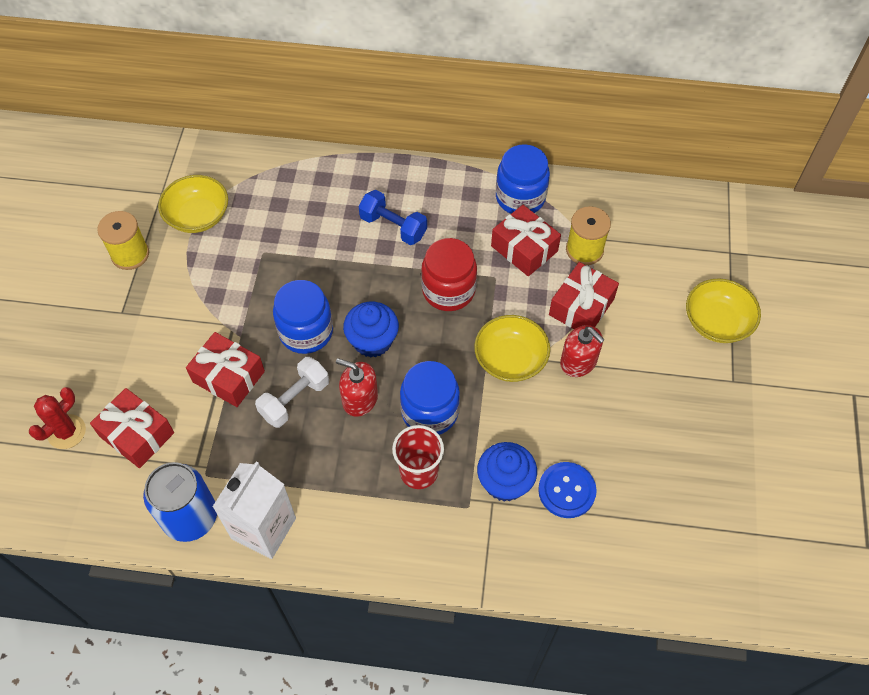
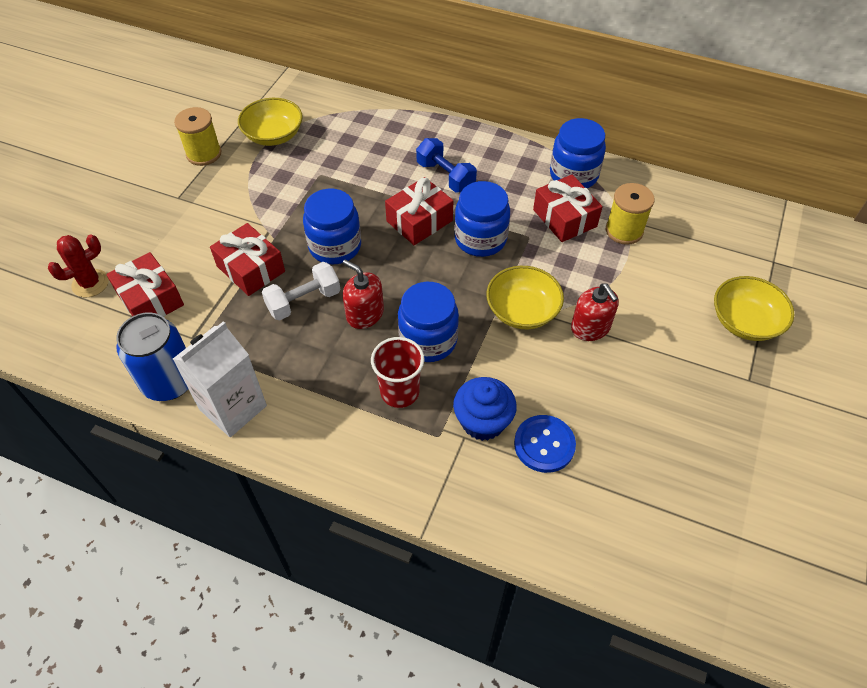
camera: 15 degrees right, 5 degrees down
blue cupcake [343,302,399,358] -> none
red jar [421,238,477,311] -> blue jar [454,181,510,257]
red gift [549,262,619,329] -> red gift moved to [385,177,453,245]

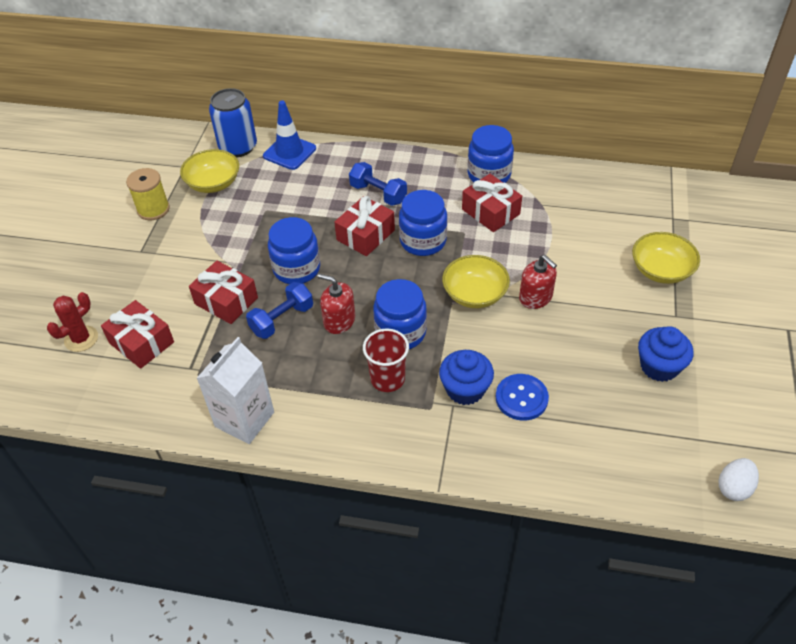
camera: 10 degrees left, 5 degrees down
blue can [116,312,188,401] -> blue can moved to [209,88,257,157]
white dumbbell [262,262,340,321] -> blue dumbbell [246,282,313,339]
yellow spool [606,183,655,245] -> none
none -> blue traffic cone [263,100,316,170]
none -> blue cupcake [638,326,693,382]
none -> white egg [718,458,759,501]

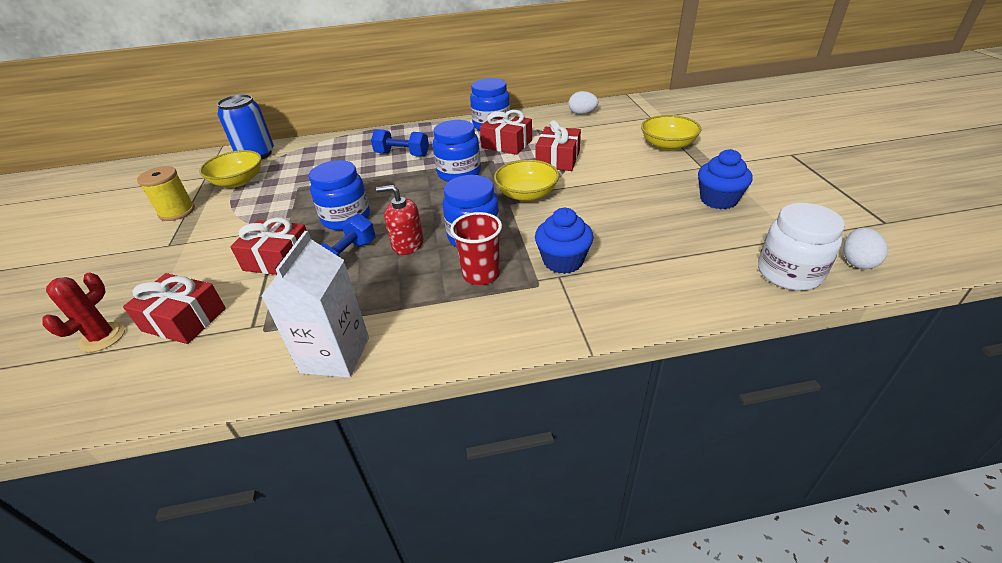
camera: 20 degrees left, 10 degrees down
blue traffic cone [263,100,316,170] -> none
red gift [334,196,395,256] -> red gift moved to [535,120,581,171]
blue button [496,374,549,421] -> none
red soap dispenser [519,255,557,309] -> none
none -> white egg [569,91,598,114]
none -> white jar [758,203,845,291]

